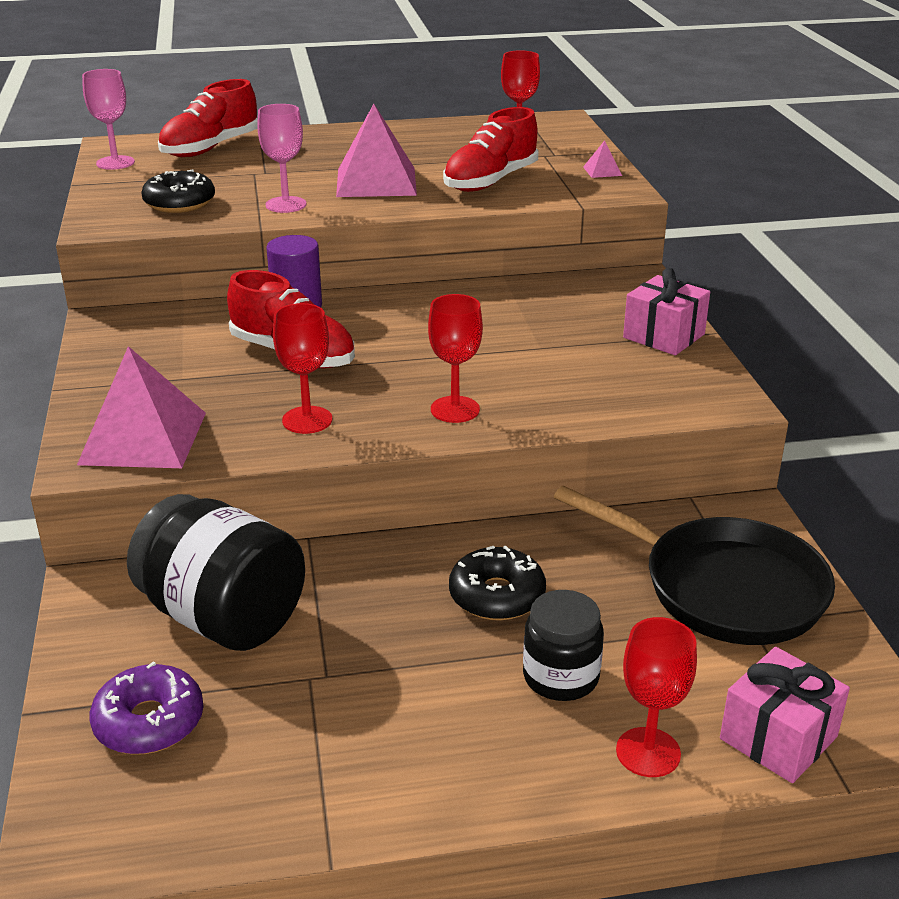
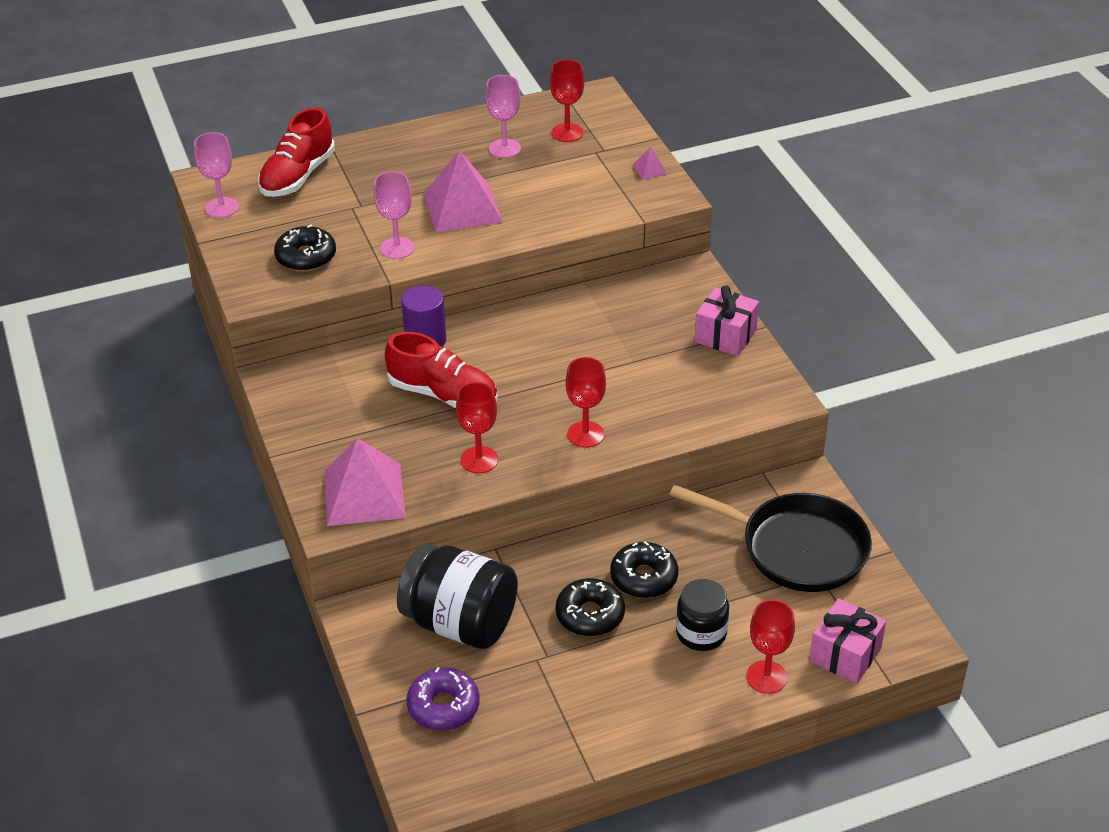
camera: 10 degrees left, 10 degrees up
red shoe [443,107,538,192] -> none
none -> pink goblet [485,75,521,158]
none -> black donut [555,578,625,636]

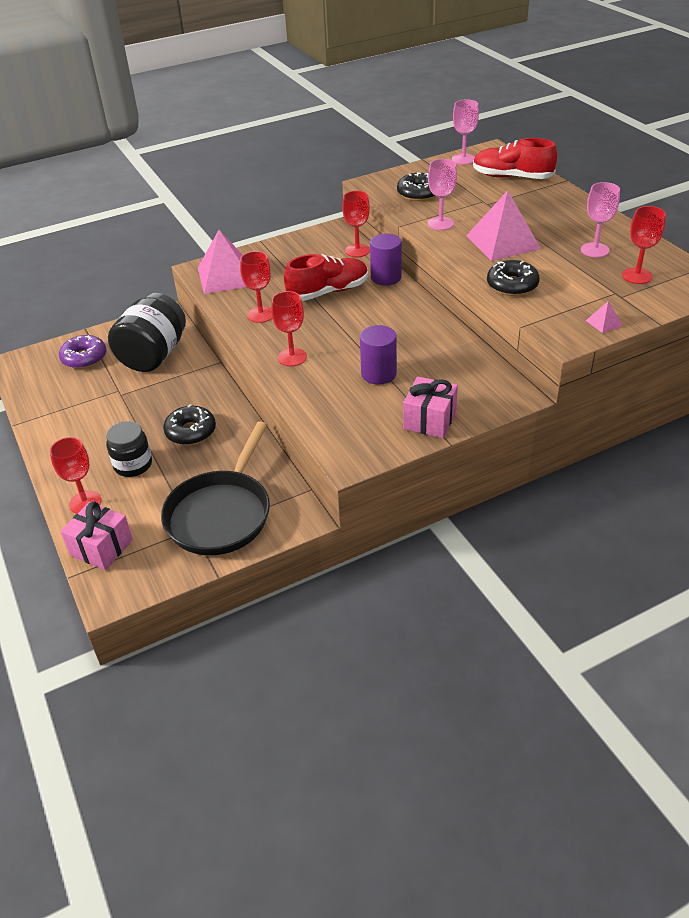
camera: 85 degrees right, 0 degrees up
red shoe [385,332,498,408] -> red shoe turned 135 degrees counterclockwise [284,254,368,301]
black donut [555,578,625,636] -> black donut moved to [487,260,540,296]
none -> red goblet [342,191,370,257]
none -> purple cylinder [360,325,397,385]

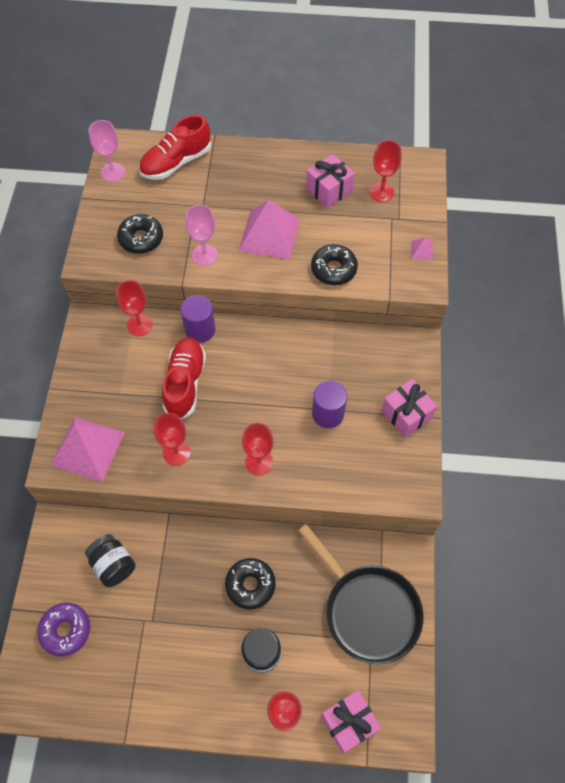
camera: 60 degrees left, 20 degrees up
black jar [108,293,186,372] -> black jar [85,534,136,587], size x0.59
pink goblet [581,182,620,258] -> pink gift [306,154,355,208]

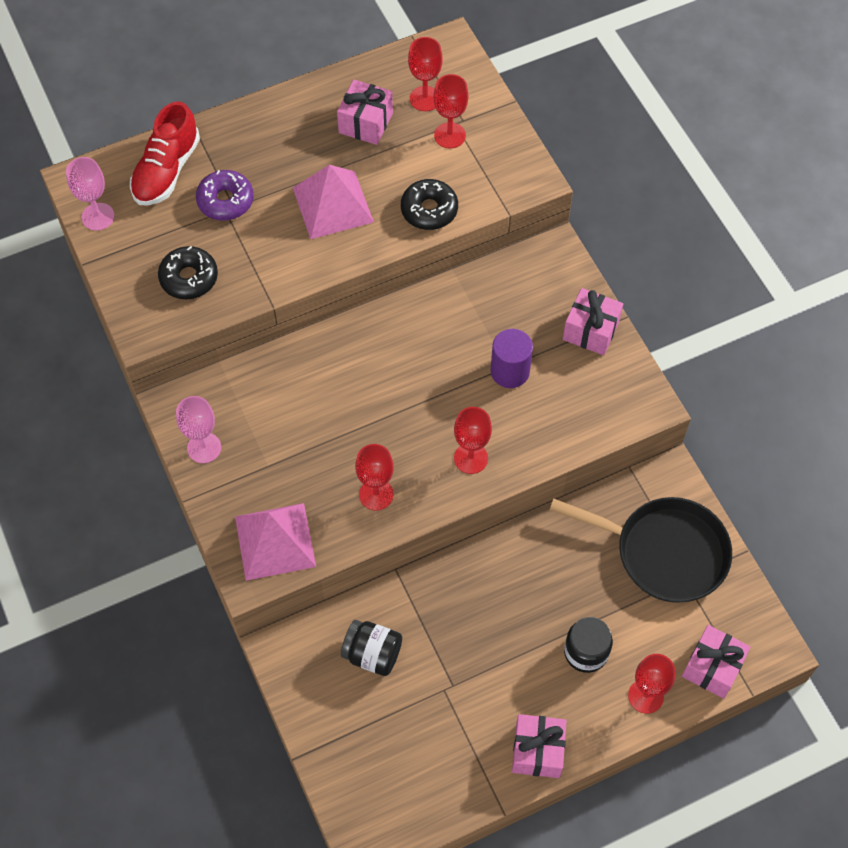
camera: 30 degrees left, 0 degrees up
purple donut [37,603,90,656] -> purple donut moved to [196,170,254,221]
red goblet [116,280,153,336] -> red goblet moved to [433,74,468,148]
red shoe [162,337,206,419] -> none
purple cylinder [180,295,215,343] -> none
pink goblet [186,205,218,266] -> pink goblet moved to [176,396,221,463]
black donut [225,558,276,610] -> none
pink pyramid [411,237,433,260] -> none
none -> pink gift [512,714,567,778]

